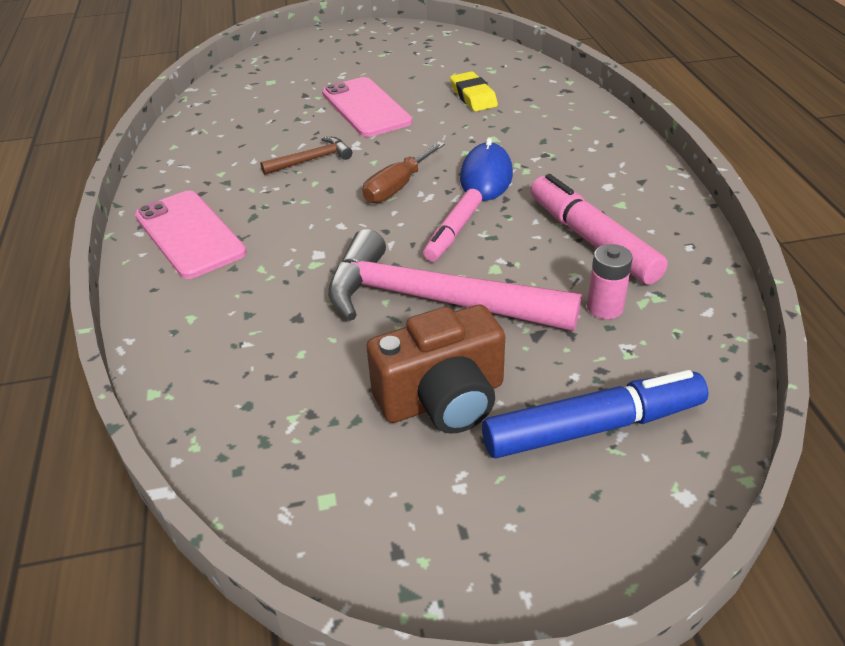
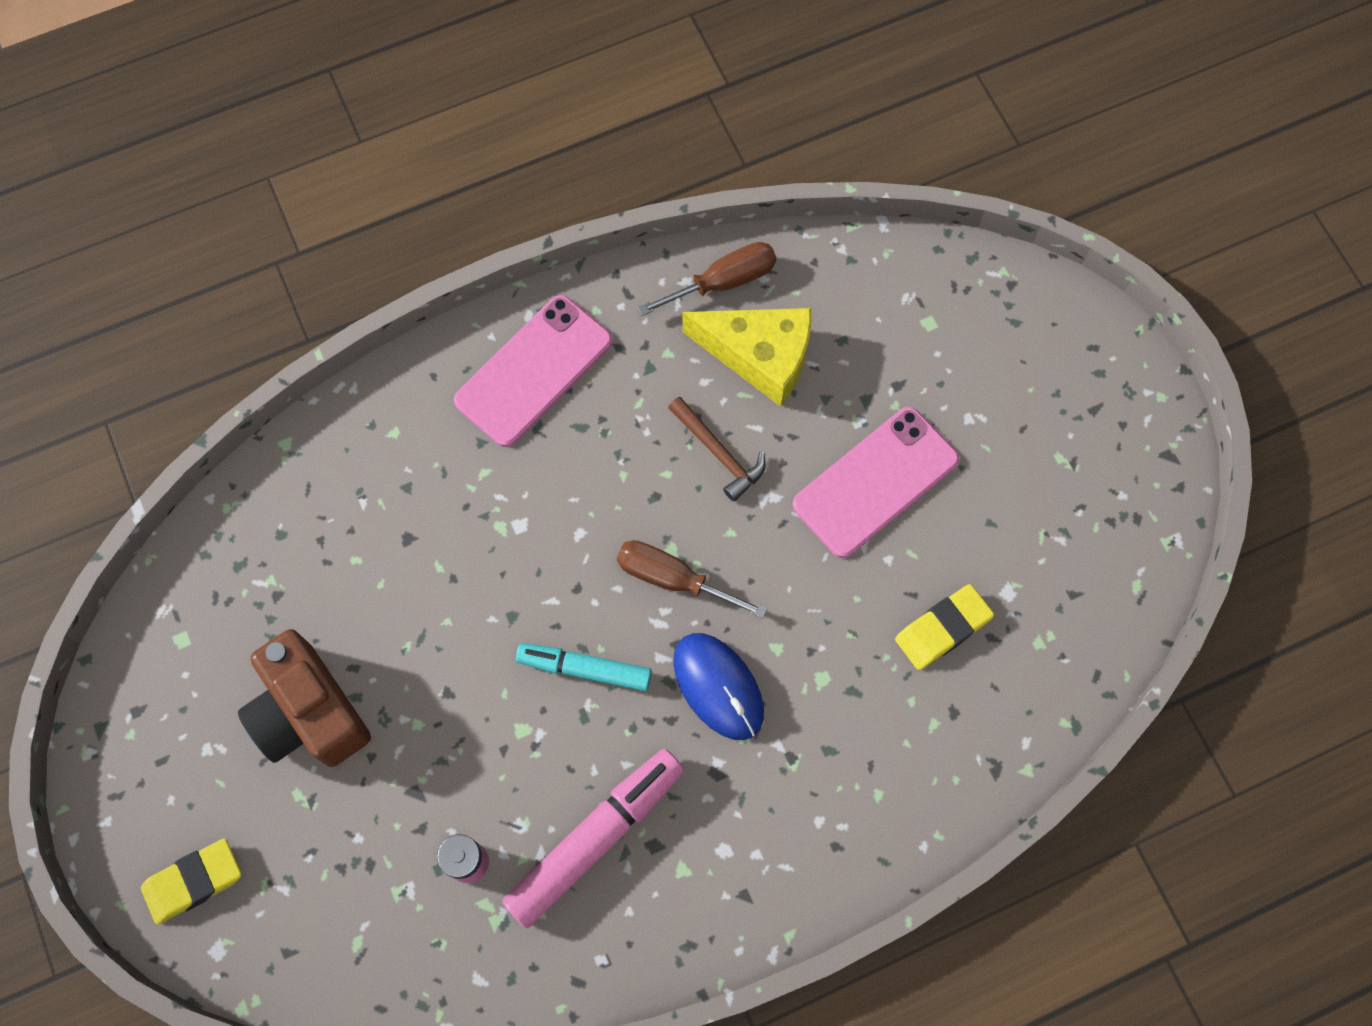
camera: 75 degrees right, 30 degrees up
pink hammer [328,229,582,331] -> none
pink marker [423,189,482,262] -> turquoise marker [516,643,652,691]
blue mouse [460,138,513,201] -> blue mouse turned 60 degrees clockwise [673,633,764,740]
blue marker [482,370,709,458] -> none
none -> yellow eraser [141,838,241,925]
none -> brown screwdriver [638,242,776,316]
none -> yellow cheese [683,308,812,407]

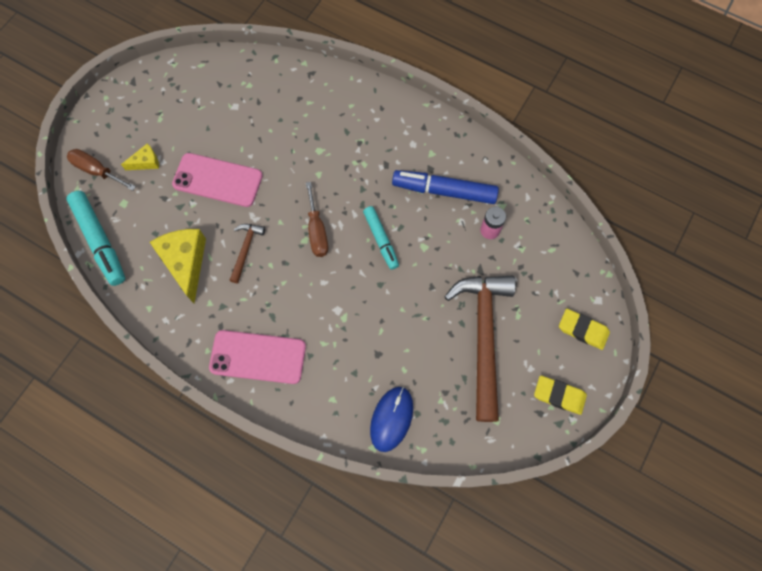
camera: 125 degrees left, 0 degrees up
brown camera [238,629,371,767] -> brown hammer [445,276,516,422]
pink marker [502,749,684,928] -> blue marker [392,170,499,204]
brown screwdriver [638,242,776,316] -> brown screwdriver moved to [67,149,136,191]
blue mouse [673,633,764,740] -> blue mouse moved to [370,387,413,452]
yellow eraser [895,584,994,670] -> yellow eraser moved to [534,376,587,415]
none -> turquoise marker [66,191,125,286]
none -> yellow cheese [121,143,159,170]

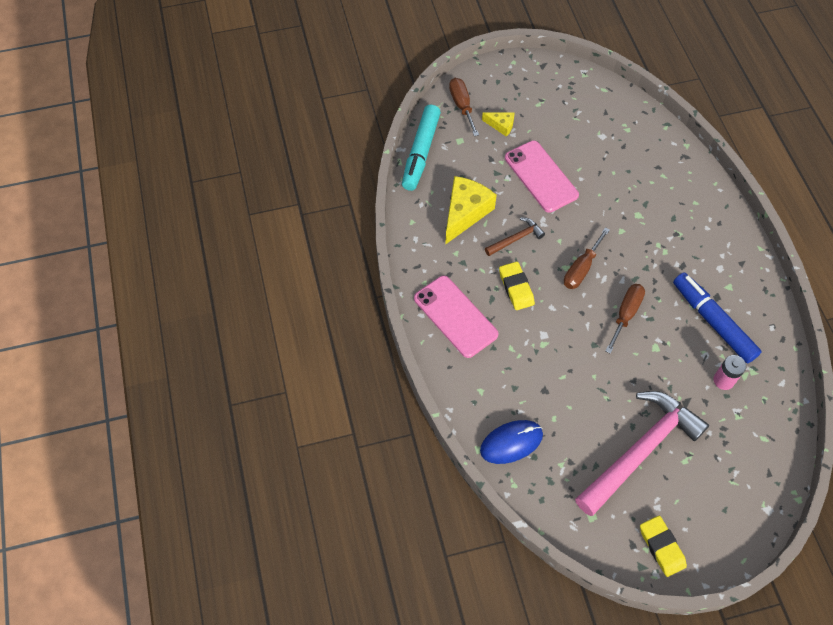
camera: 45 degrees right, 10 degrees down
turquoise marker [363,206,399,270] -> brown screwdriver [606,284,645,354]
brown hammer [445,276,516,422] -> pink hammer [575,391,709,516]
yellow eraser [559,309,610,350] -> yellow eraser moved to [499,262,535,310]

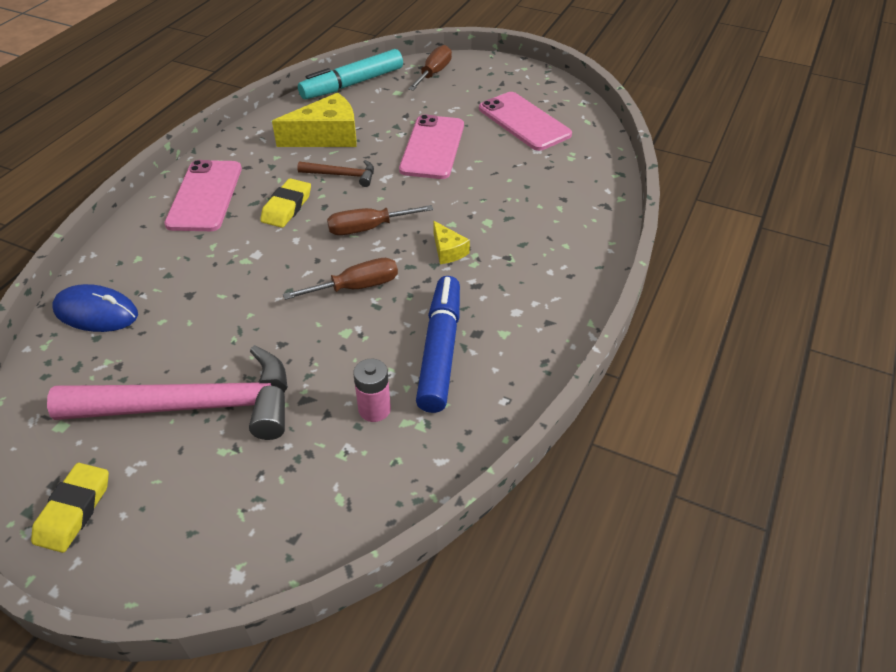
camera: 40 degrees right, 15 degrees down
yellow cheese [482,112,514,137] -> yellow cheese moved to [433,221,470,264]
none -> pink phone [479,92,572,151]

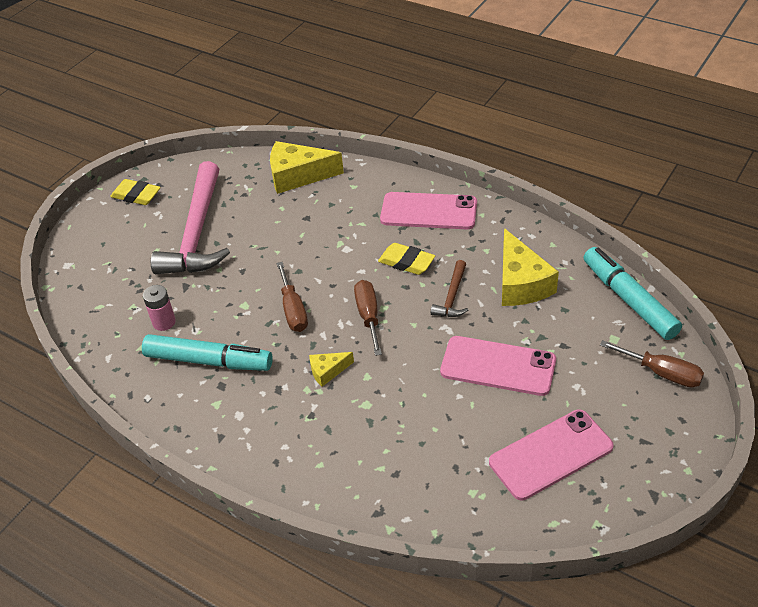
camera: 100 degrees right, 0 degrees up
blue mouse [52,284,138,332] -> yellow cheese [270,141,344,194]
blue marker [416,276,460,413] -> turquoise marker [142,334,273,371]

